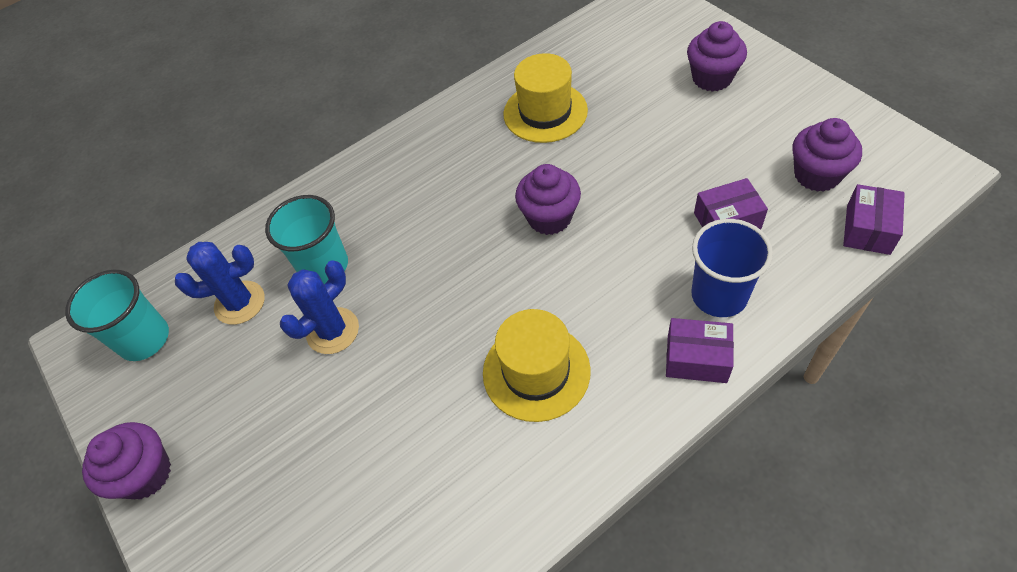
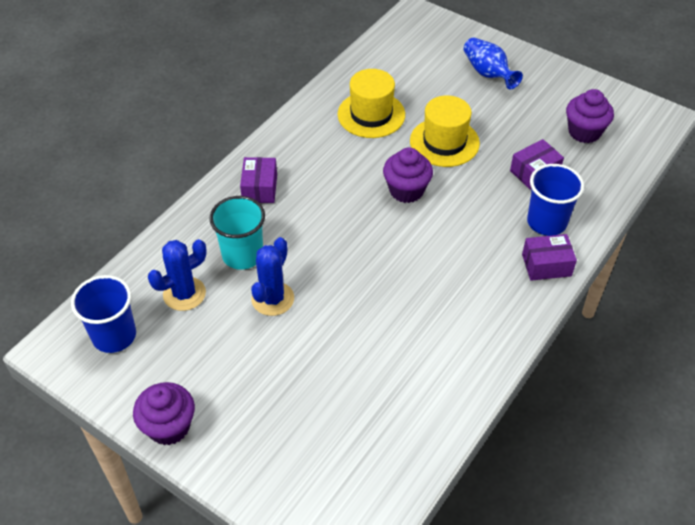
camera: 25 degrees left, 5 degrees down
turquoise cup [65,270,169,361] -> blue cup [71,275,136,353]
yellow hat [483,309,591,422] -> yellow hat moved to [410,95,480,167]
purple cupcake [687,21,747,92] -> blue vase [463,37,523,89]
purple box [843,184,905,255] -> purple box moved to [240,157,277,203]

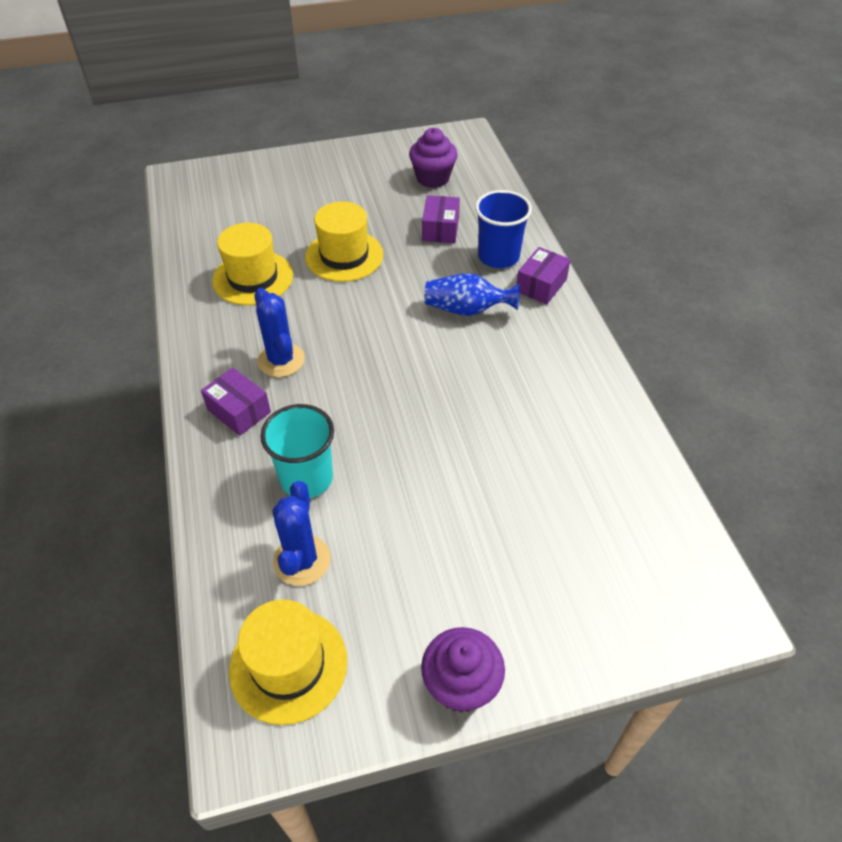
camera: 50 degrees left, 0 degrees up
blue cup [71,275,136,353] -> yellow hat [229,599,347,725]
blue cactus [251,237,294,316] -> blue cactus moved to [254,288,305,377]
purple cupcake [383,147,433,203] -> none
blue vase [463,37,523,89] -> blue vase moved to [425,273,520,316]

